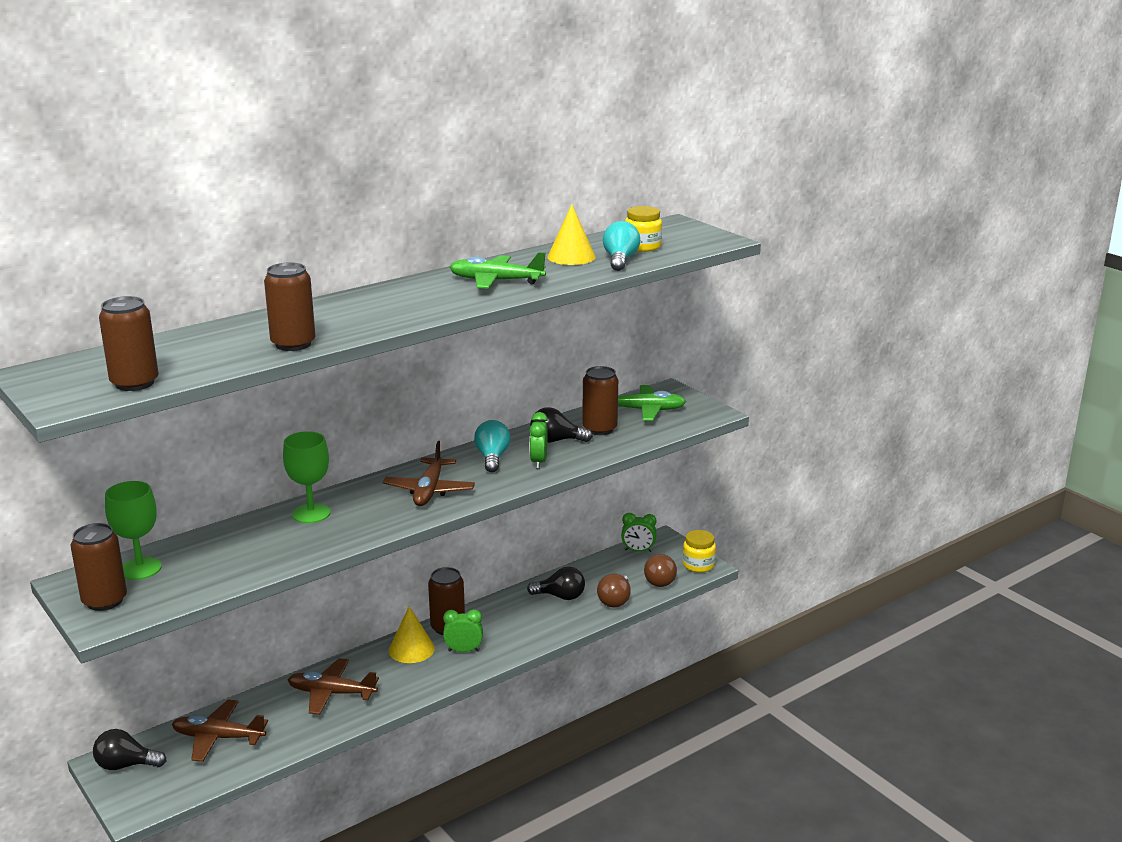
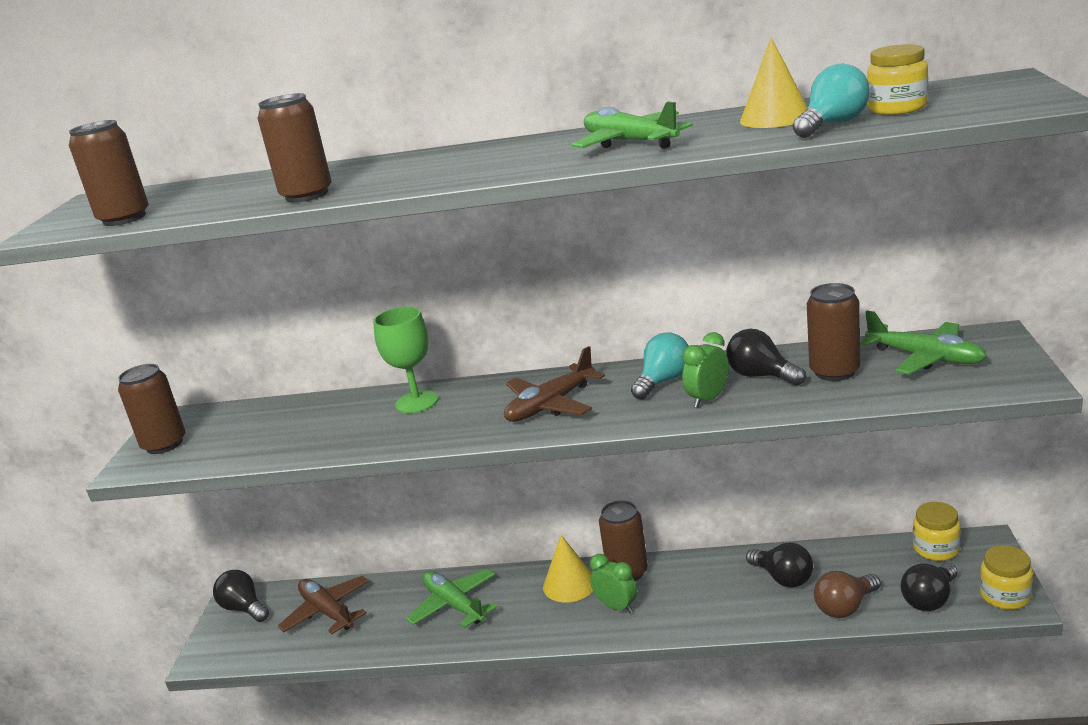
camera: 45 degrees right, 0 degrees up
green goblet [105,481,162,580] -> none
brown plane [288,658,379,715] -> green plane [406,569,498,628]
green clock [621,513,657,552] -> yellow jar [913,502,961,561]
brown light bulb [644,554,677,587] -> black light bulb [901,563,957,611]

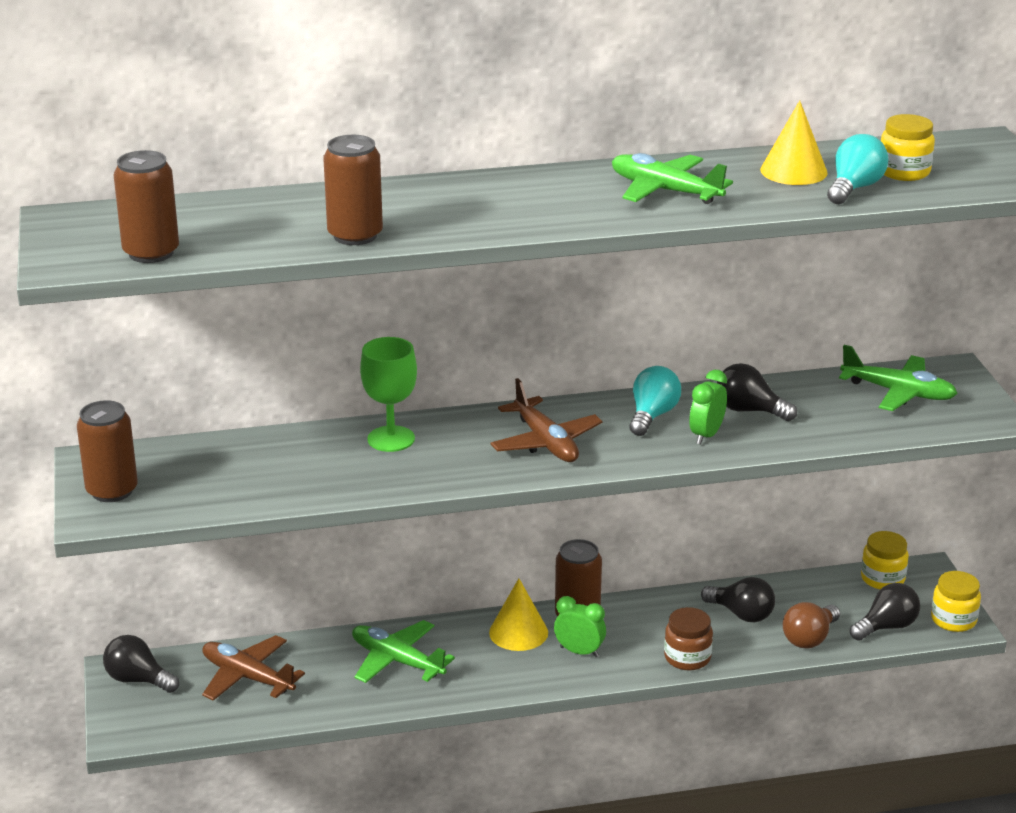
camera: 20 degrees left, 5 degrees up
brown plane [504,346,605,422] -> brown plane turned 60 degrees counterclockwise [491,378,603,462]
brown can [807,283,861,381] -> none
black light bulb [901,563,957,611] -> black light bulb turned 150 degrees counterclockwise [850,583,920,641]
none -> brown jar [664,607,713,670]

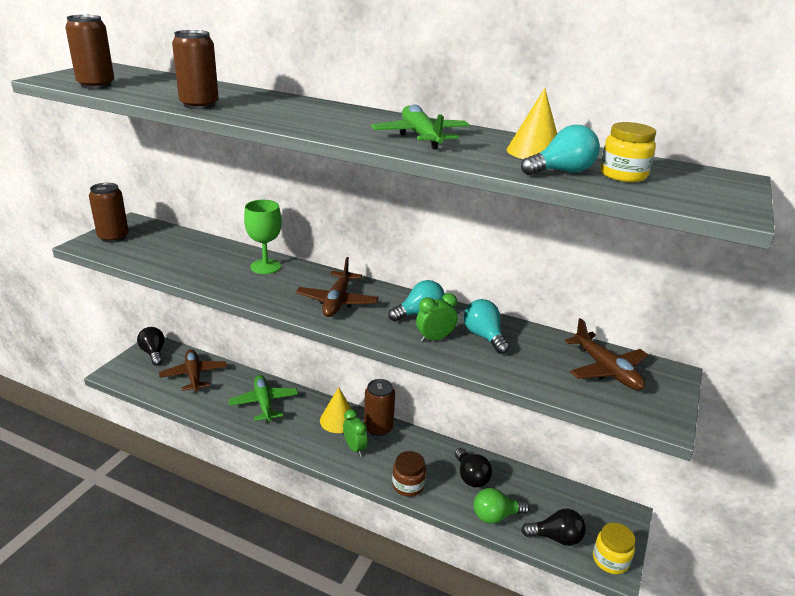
camera: 35 degrees right, 0 degrees up
black light bulb [717,363,797,421] -> turquoise light bulb [464,299,510,354]
brown light bulb [783,602,840,649] -> green light bulb [474,488,530,524]
green plane [839,345,958,411] -> brown plane [565,318,648,390]
yellow jar [861,531,909,590] -> none

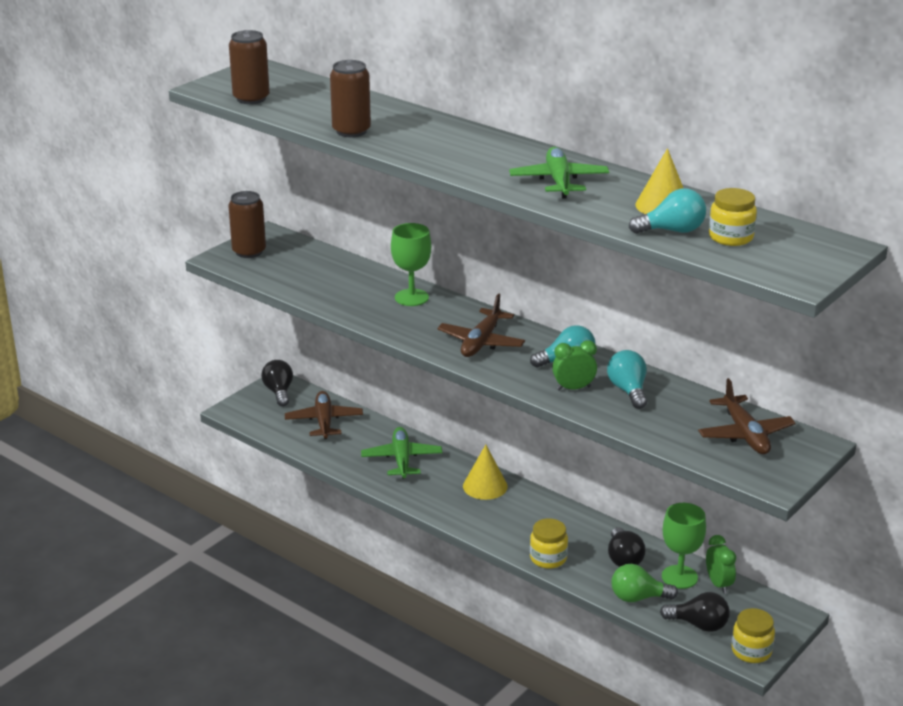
camera: 15 degrees right, 0 degrees up
green clock [343,409,368,456] -> green clock moved to [706,535,736,594]
brown can [364,379,395,436] -> none
brown jar [392,451,426,497] -> yellow jar [530,518,568,569]
none -> green goblet [662,503,706,589]

